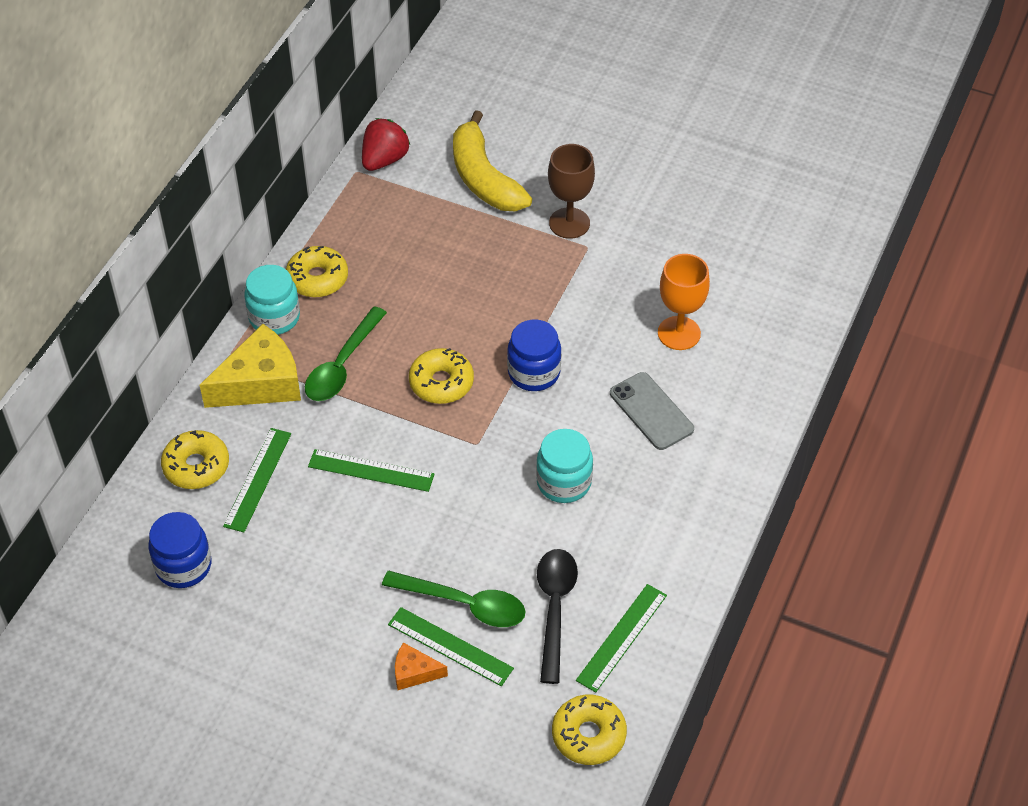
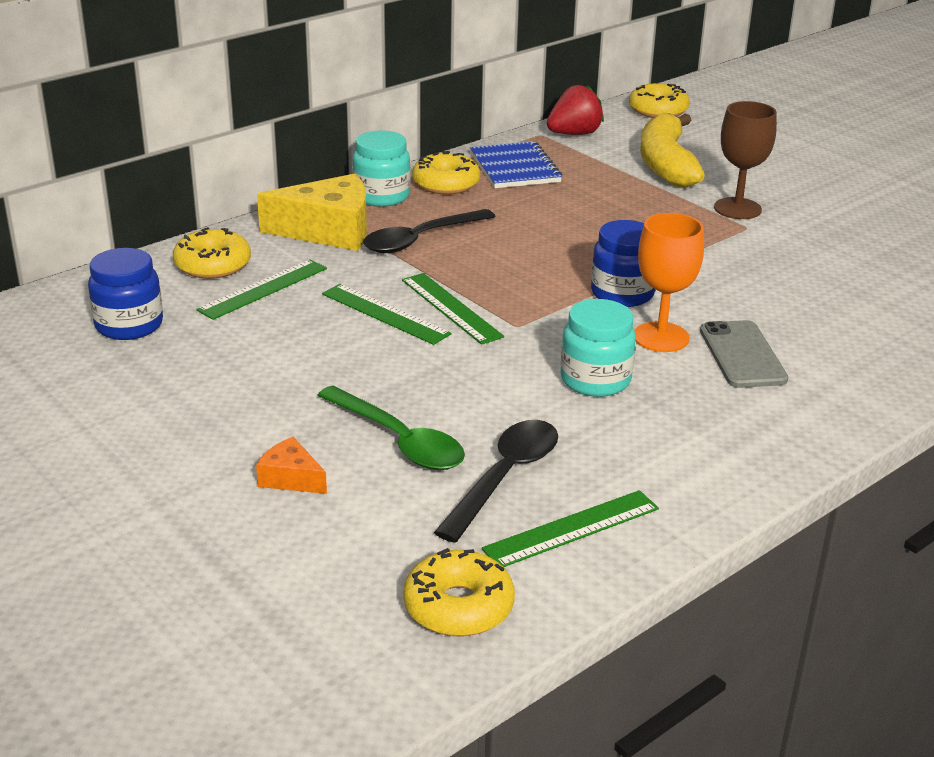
camera: 25 degrees right, 20 degrees down
green spoon [305,306,387,401] -> black spoon [363,209,496,253]
green ruler [388,607,514,686] -> green ruler moved to [402,273,504,345]
yellow donut [409,348,474,404] -> yellow donut moved to [629,83,690,118]
orange goblet [658,254,710,350] -> orange goblet moved to [634,213,704,352]
none -> blue notebook [470,141,562,188]

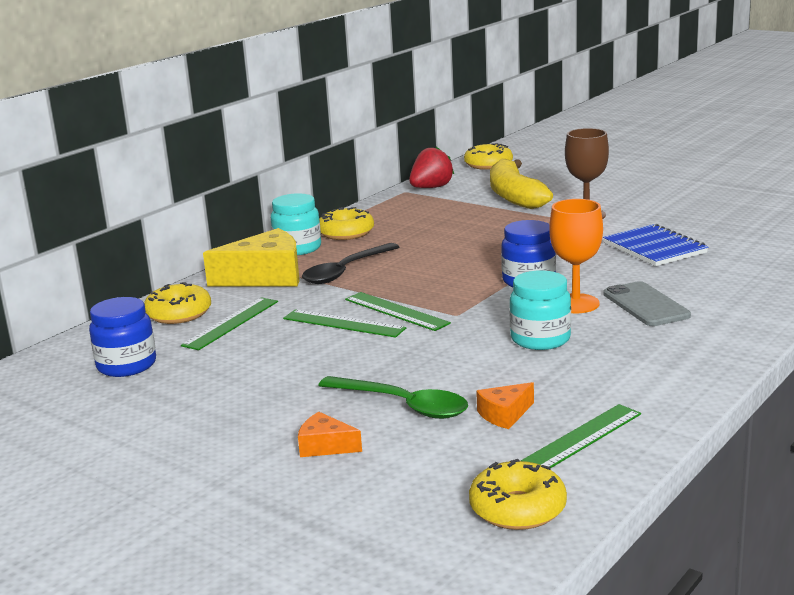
camera: 10 degrees left, 10 degrees down
black spoon [434,420,558,543] -> orange cheese [476,382,534,429]
blue notebook [470,141,562,188] -> blue notebook moved to [603,224,708,266]

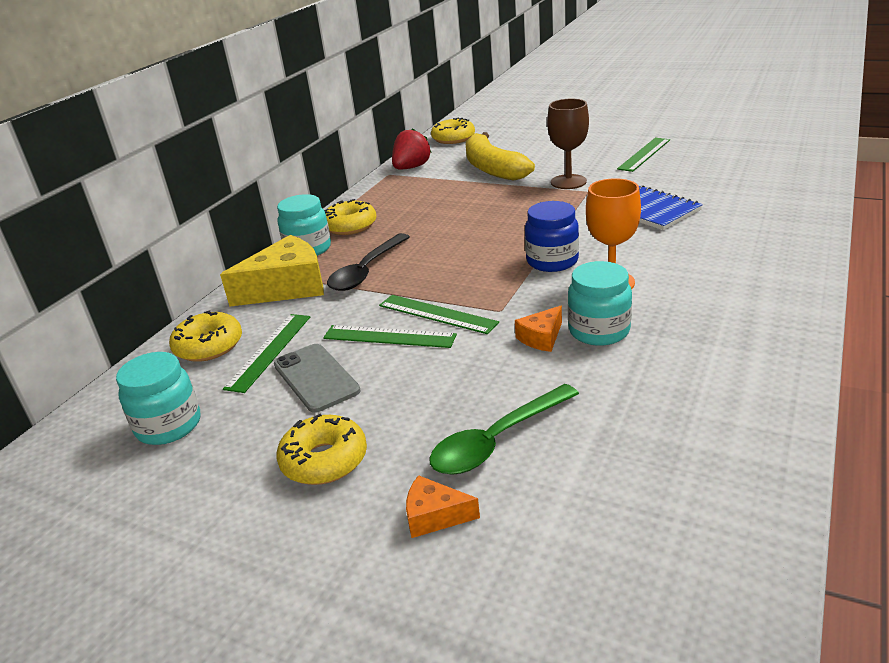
camera: 10 degrees left, 10 degrees up
blue jar [89,297,156,377] -> turquoise jar [116,352,200,445]
green spoon [318,376,468,419] -> green spoon turned 120 degrees clockwise [429,384,579,475]
yellow donut [469,459,567,530] -> yellow donut moved to [277,414,367,485]
orange cheese [476,382,534,429] -> orange cheese moved to [515,306,562,352]
green ruler [521,404,641,468] -> green ruler moved to [617,138,670,172]
grey phone [603,281,691,326] -> grey phone moved to [274,344,361,413]

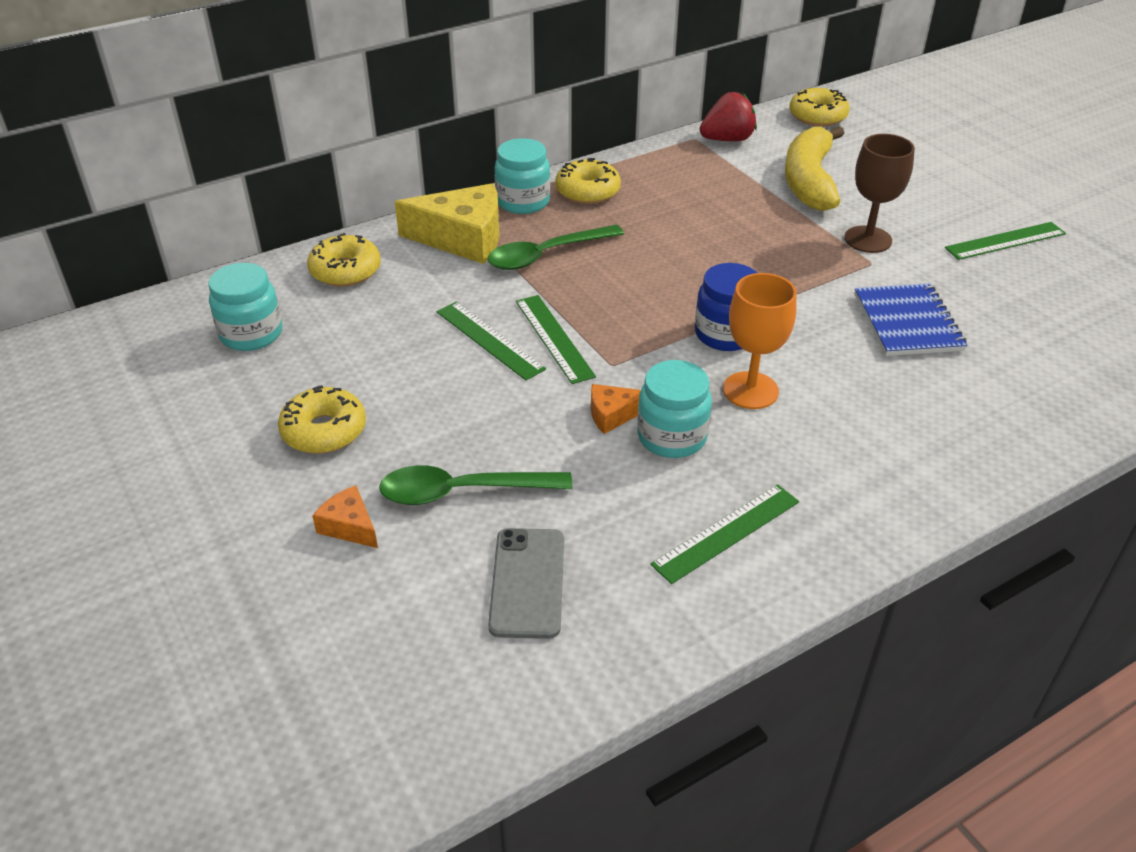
camera: 30 degrees right, 10 degrees up
green ruler [223,314,310,393] -> green ruler moved to [650,484,799,584]
grey phone [274,344,361,413] -> grey phone moved to [488,528,564,639]
black spoon [327,233,410,291] -> green spoon [488,225,624,270]

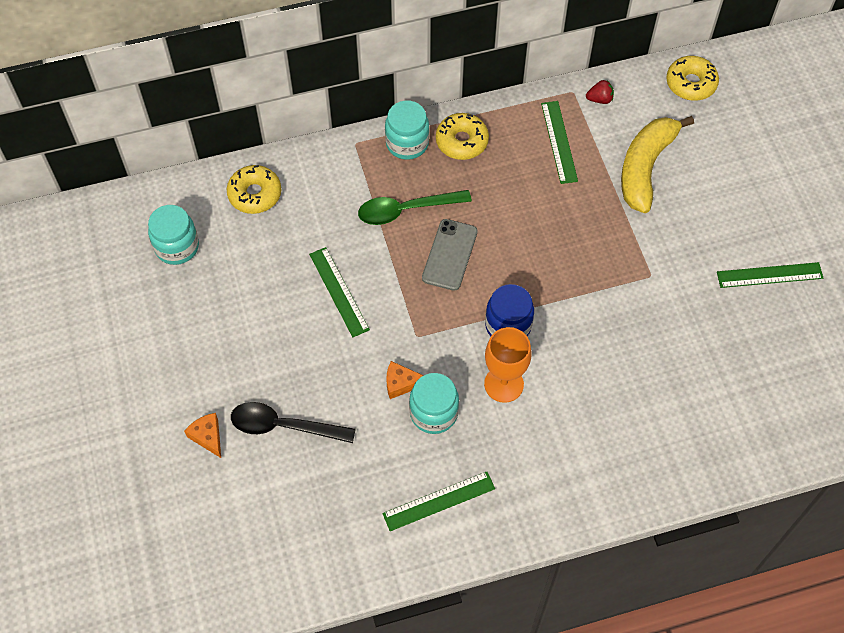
camera: 15 degrees right, 20 degrees up
yellow donut [278,385,366,454] -> none
green spoon [379,465,573,505] -> black spoon [231,402,356,443]
yellow cheese [395,183,500,264] -> none
grey phone [488,528,564,639] -> grey phone moved to [422,219,478,291]
green ruler [516,295,596,384] -> green ruler moved to [541,101,578,184]
red strawberry [700,92,757,141] -> red strawberry [586,80,614,104], size x0.57
brown goblet [844,134,915,253] -> none
blue notebook [854,283,967,356] -> none

